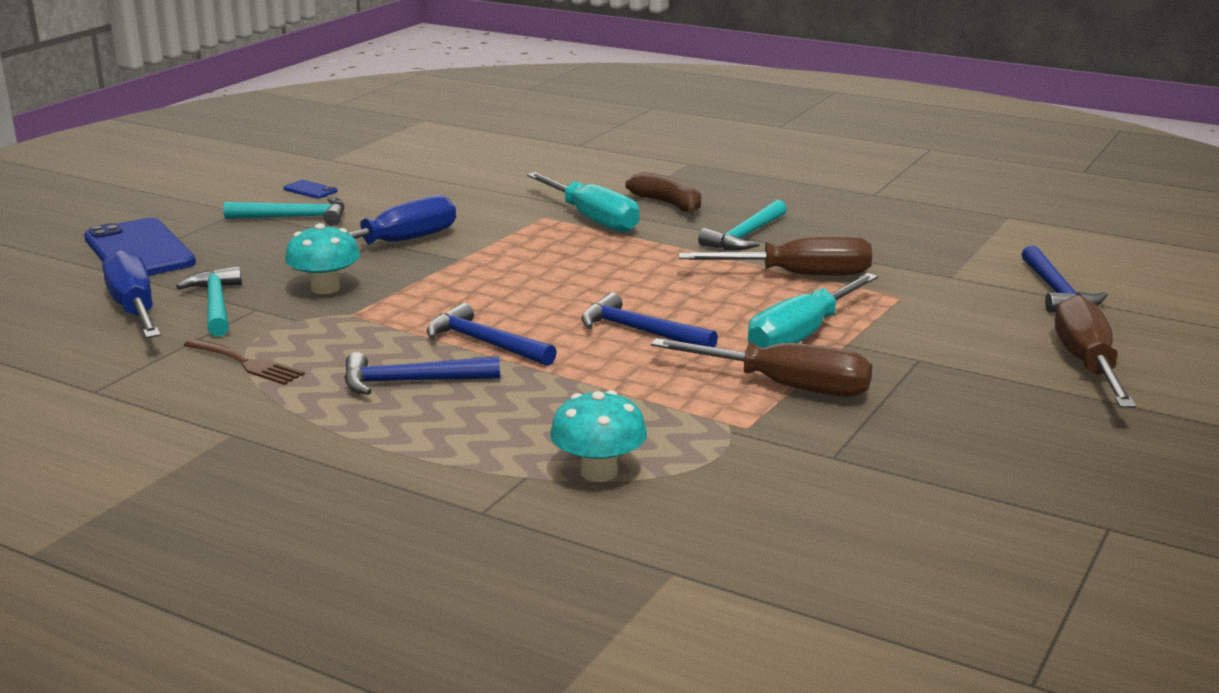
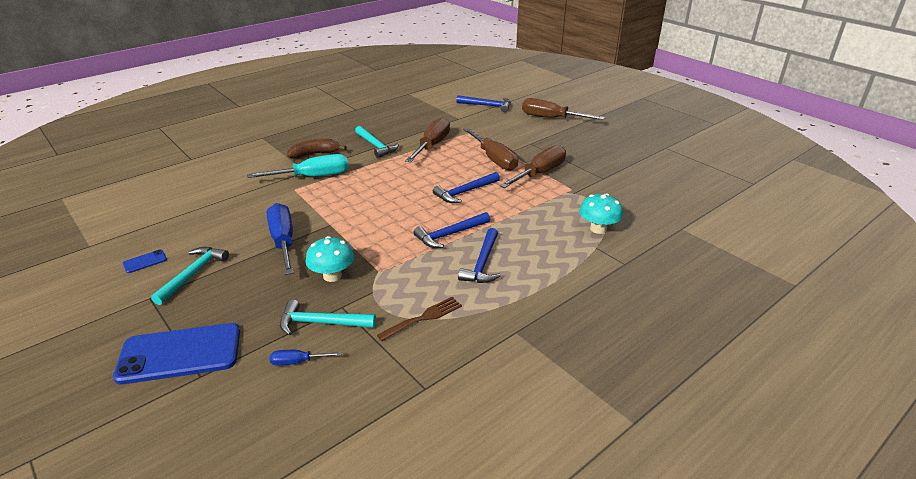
camera: 70 degrees left, 10 degrees up
blue screwdriver [102,250,161,338] -> blue screwdriver [270,350,341,366], size x0.48
turquoise screwdriver [748,273,878,348] -> brown screwdriver [463,127,518,171]

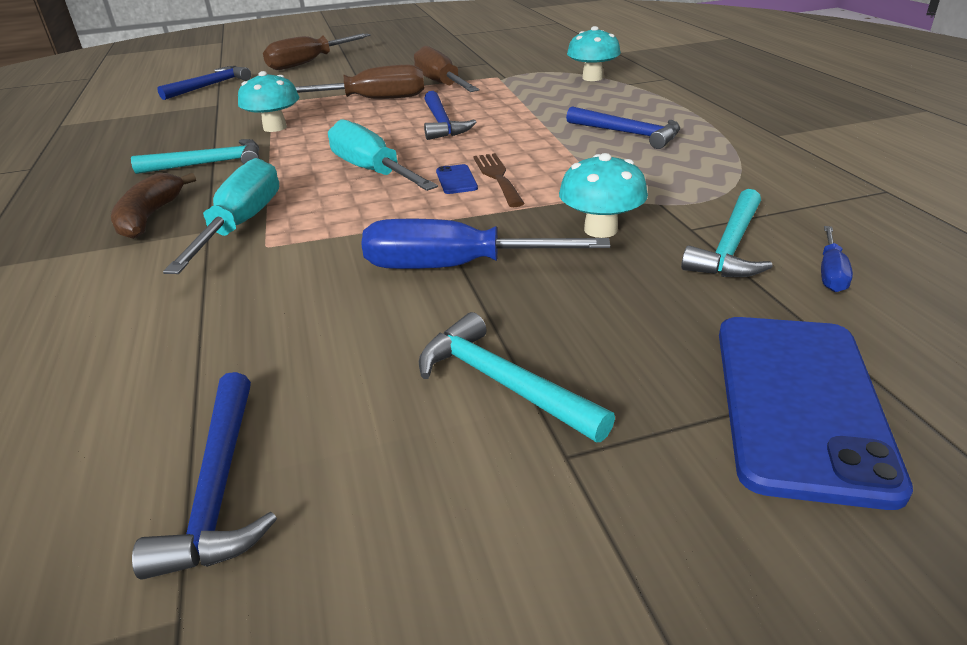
camera: 65 degrees left, 0 degrees up
blue phone [123,250,167,273] -> blue phone moved to [436,164,478,194]
brown fork [377,297,462,341] -> brown fork moved to [473,153,525,207]
brown screwdriver [405,117,450,162] -> turquoise mushroom [238,71,300,132]
blue hammer [414,212,490,248] -> blue hammer moved to [132,372,277,580]
none -> turquoise screwdriver [328,119,438,191]

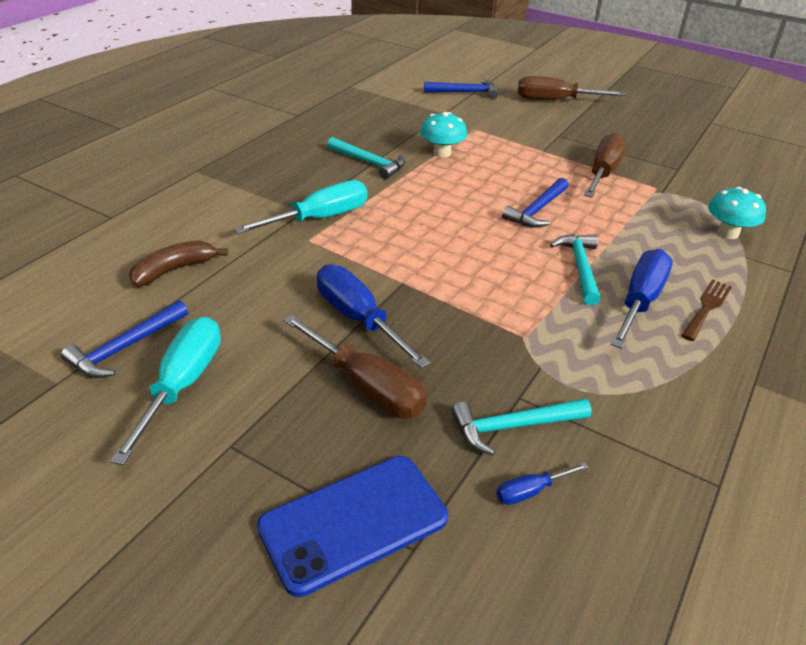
camera: 45 degrees right, 5 degrees up
brown banana [111,173,196,239] -> brown banana moved to [129,240,228,287]
brown screwdriver [295,65,424,99] -> brown screwdriver moved to [283,314,427,418]
turquoise screwdriver [328,119,438,191] -> turquoise screwdriver moved to [110,317,221,465]
turquoise hammer [419,312,615,442] -> turquoise hammer moved to [550,234,601,305]
blue phone [436,164,478,194] -> none
brown fork [473,153,525,207] -> brown fork moved to [681,279,732,341]
turquoise mushroom [559,153,648,238] -> none
blue hammer [566,106,680,149] -> blue screwdriver [611,249,673,349]

